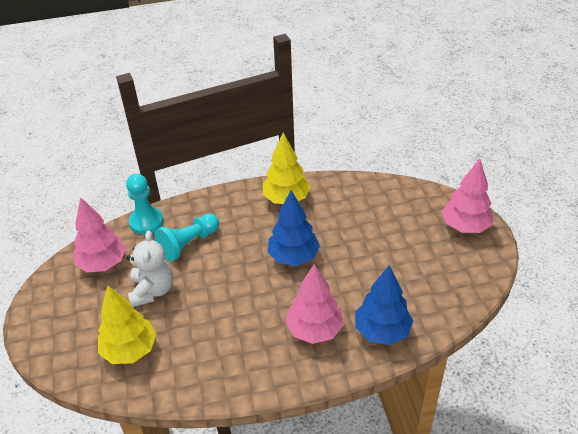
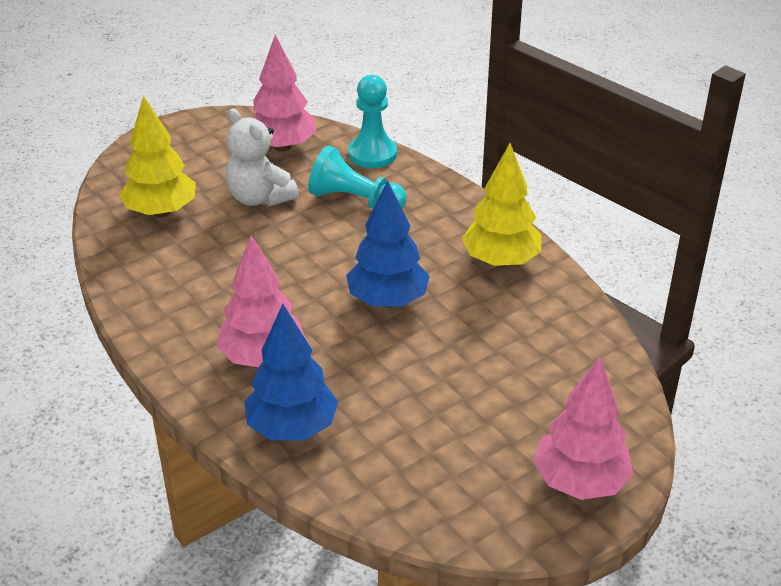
camera: 65 degrees right, 5 degrees down
white teddy bear [126,231,173,307] -> white teddy bear turned 75 degrees clockwise [226,109,299,206]

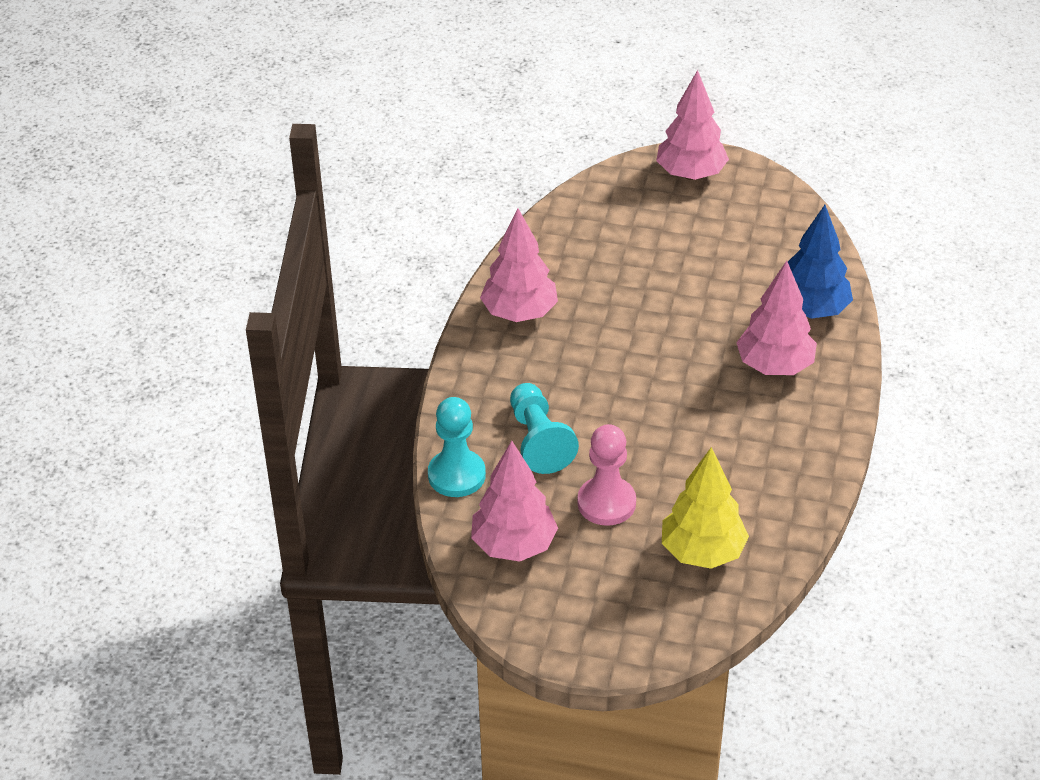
camera: 130 degrees left, 5 degrees up
white teddy bear [226,109,299,206] -> pink pawn [577,424,636,526]
blue tree [346,180,429,307] -> none
yellow tree [462,143,541,267] -> pink tree [480,209,558,322]

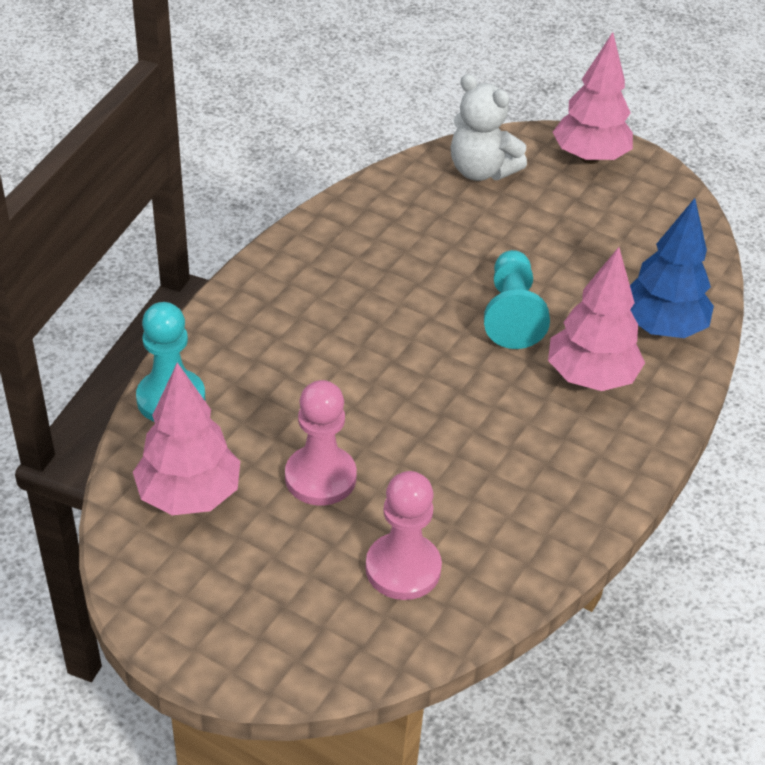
camera: 15 degrees right, 0 degrees up
pink tree [480,209,558,322] -> none
turquoise pawn [510,383,579,474] -> turquoise pawn moved to [484,250,550,349]
yellow tree [662,447,749,569] -> pink pawn [365,471,442,600]
none -> white teddy bear [451,74,527,181]

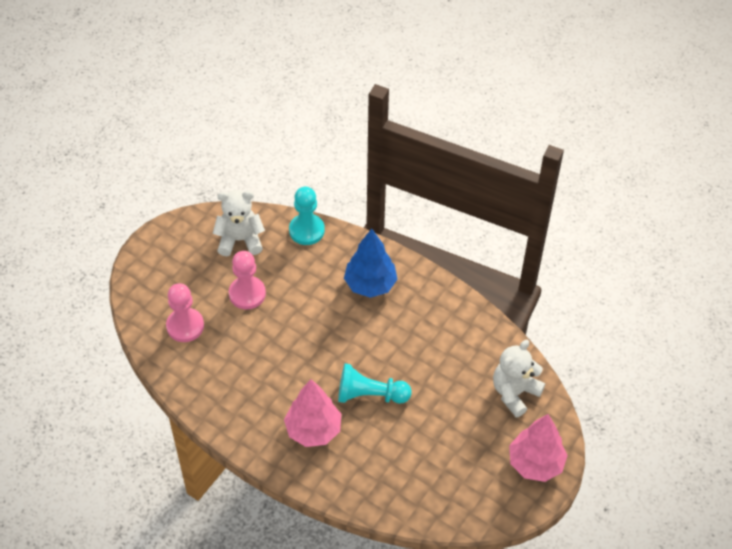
camera: 95 degrees right, 10 degrees up
pink tree [133,363,240,515] -> white teddy bear [213,190,265,256]
blue tree [630,198,714,338] -> blue tree moved to [344,229,398,298]

